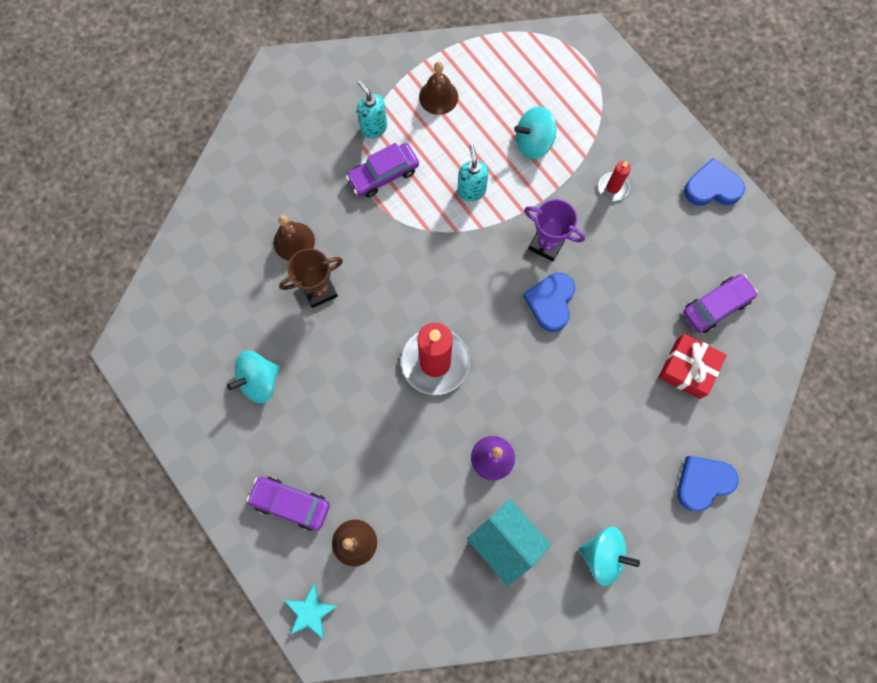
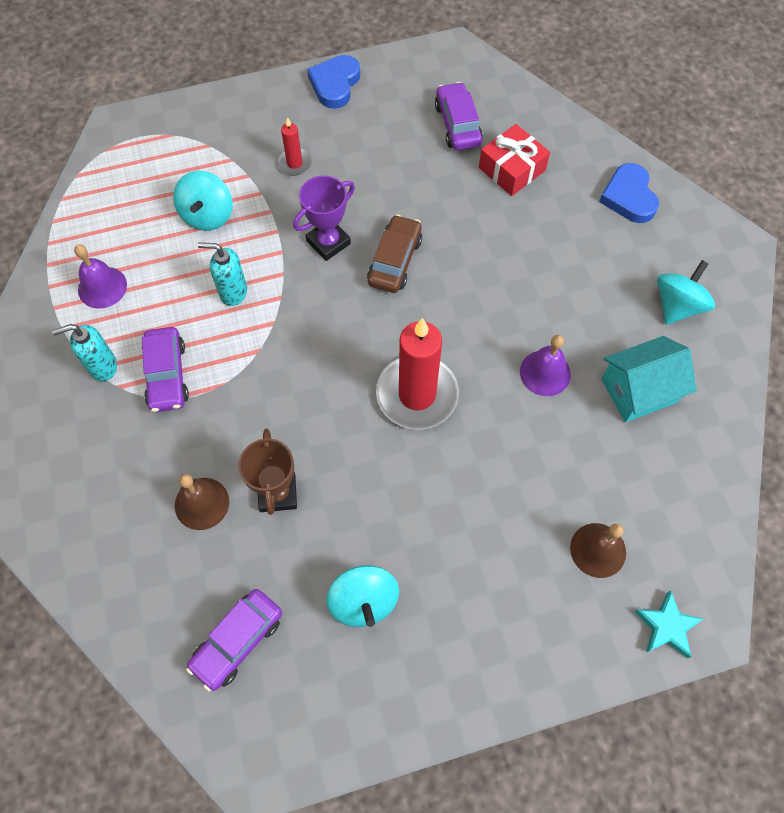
camera: 70 degrees left, 10 degrees down
purple car [247,477,330,531] -> purple car moved to [186,589,282,691]
brown bell [419,61,458,115] -> purple bell [74,244,127,309]
blue heart [523,273,575,332] -> brown car [367,214,422,293]

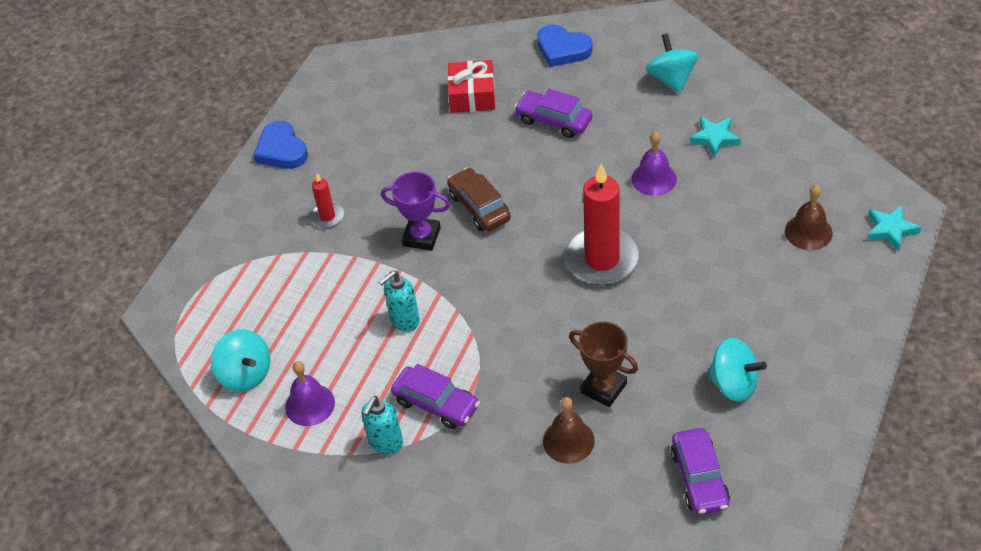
camera: 45 degrees left, 15 degrees down
turquoise spinning top [173,171,233,231] -> turquoise spinning top moved to [211,329,270,392]
purple trophy [293,175,355,261] -> purple trophy turned 75 degrees counterclockwise [381,172,451,251]
purple car [435,82,483,150] -> purple car moved to [514,89,592,138]
turquoise house [601,336,697,422] -> turquoise star [689,117,741,158]

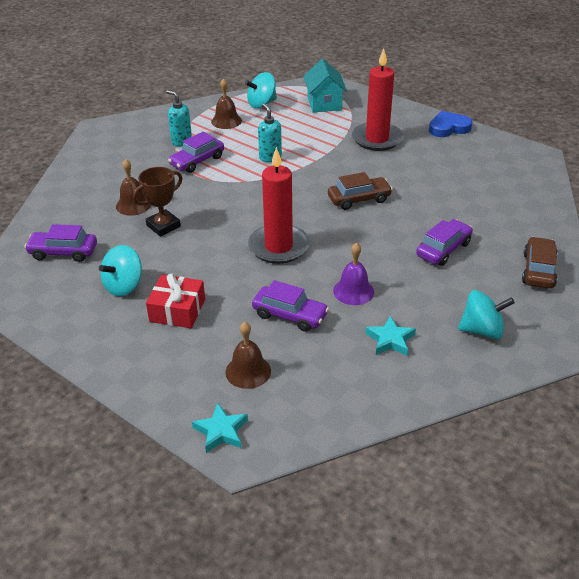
camera: 100 degrees right, 10 degrees down
purple bell [285,361,335,426] -> brown bell [211,78,242,129]
red candle [310,174,344,228] -> red candle [352,49,403,151], size x2.10
purple trophy [381,172,451,251] -> none
red gift [448,60,495,113] -> red gift moved to [146,273,205,328]
blue heart [537,24,593,67] -> brown car [522,237,558,289]
none -> purple car [252,280,329,332]
none -> turquoise house [304,59,347,112]

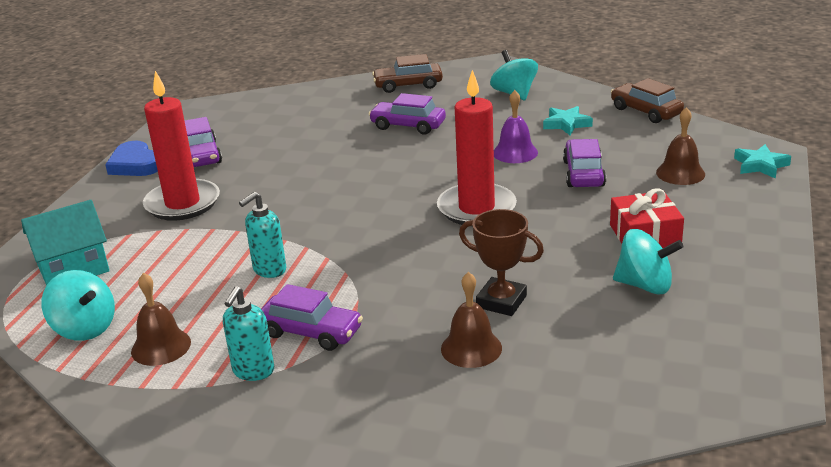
camera: 110 degrees left, 10 degrees down
purple car [24,224,97,262] -> purple car moved to [185,117,222,167]
brown car [328,172,393,210] -> brown car moved to [611,78,684,123]

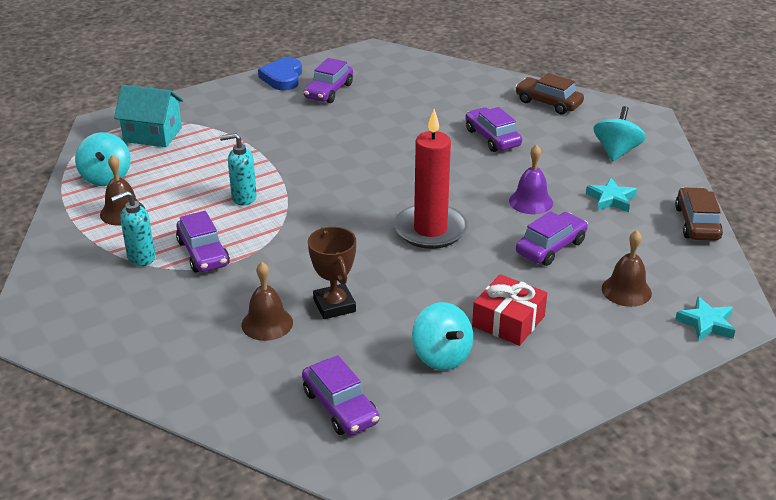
camera: 40 degrees right, 5 degrees up
red candle [143,71,220,221] -> none
none -> purple car [302,355,379,435]

